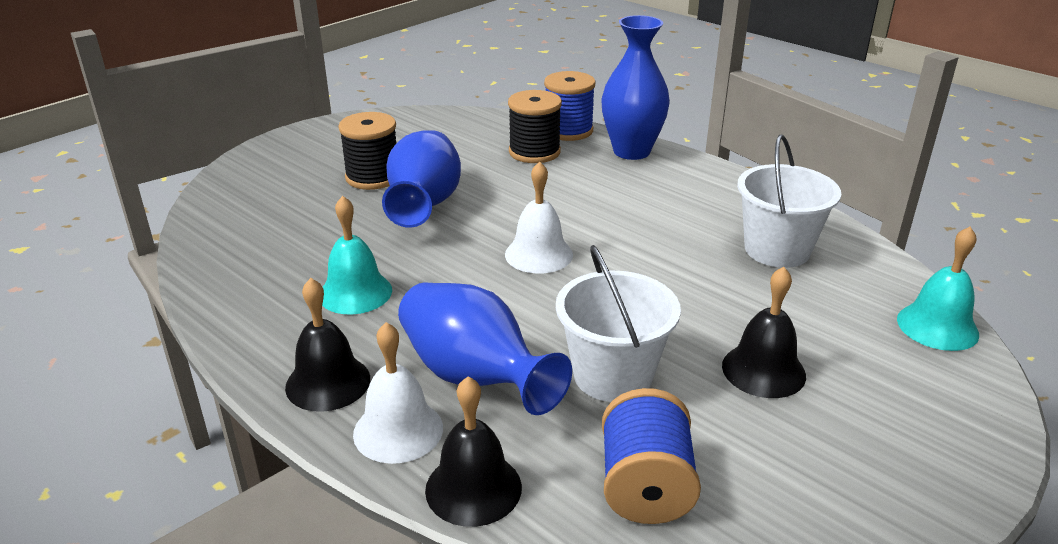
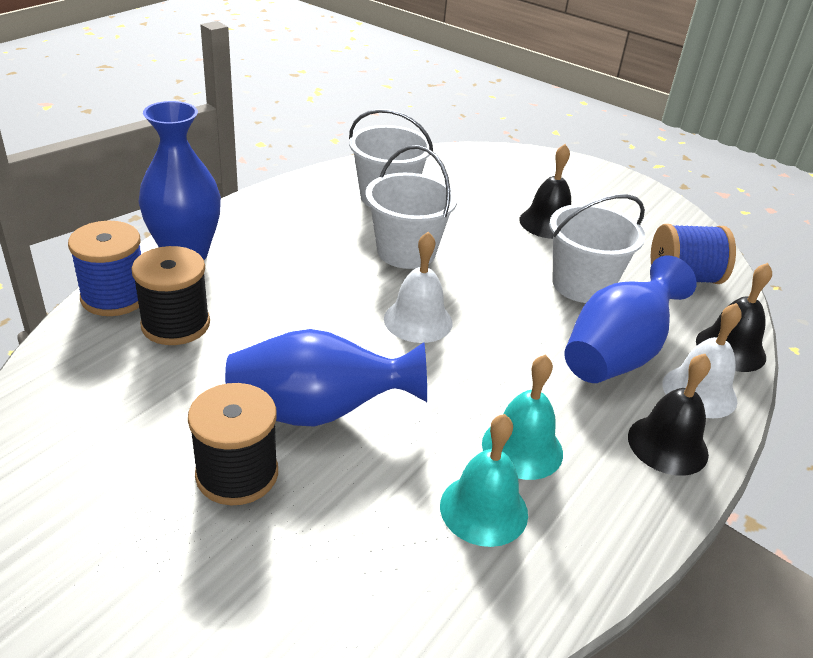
camera: 100 degrees left, 5 degrees up
turquoise bell [897,227,979,351] -> turquoise bell moved to [440,414,528,547]
none -> white bucket [365,145,458,269]

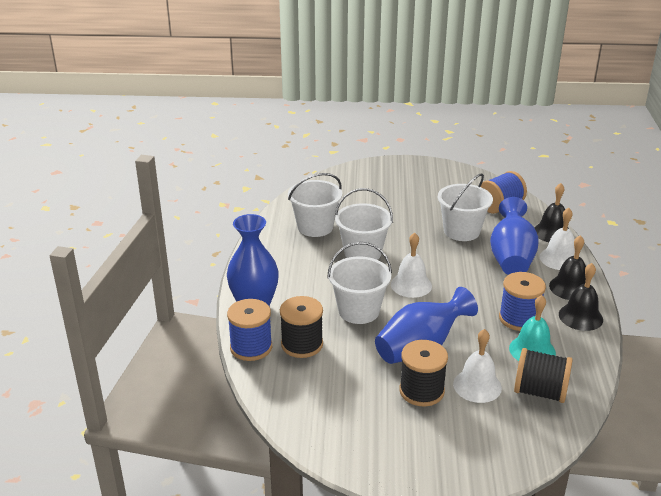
camera: 30 degrees left, 5 degrees down
turquoise bell [482,355,563,480] -> blue spool [499,272,546,331]
black bell [519,144,571,239] -> black bell moved to [559,263,603,331]
none -> white bucket [327,242,392,324]
none -> white bell [453,329,502,403]
none -> black spool [514,348,573,403]

